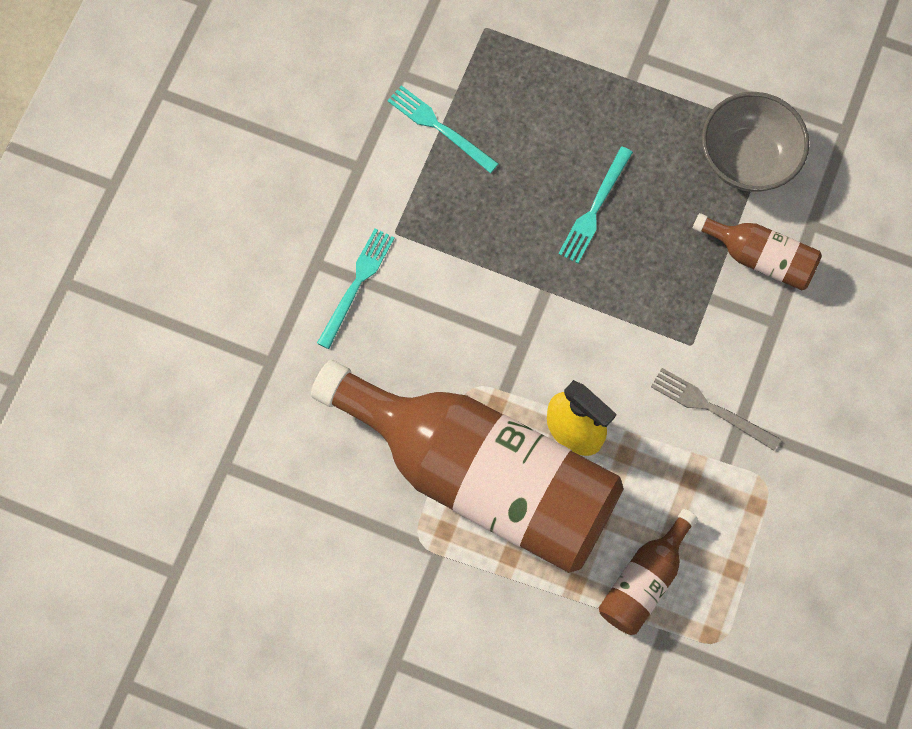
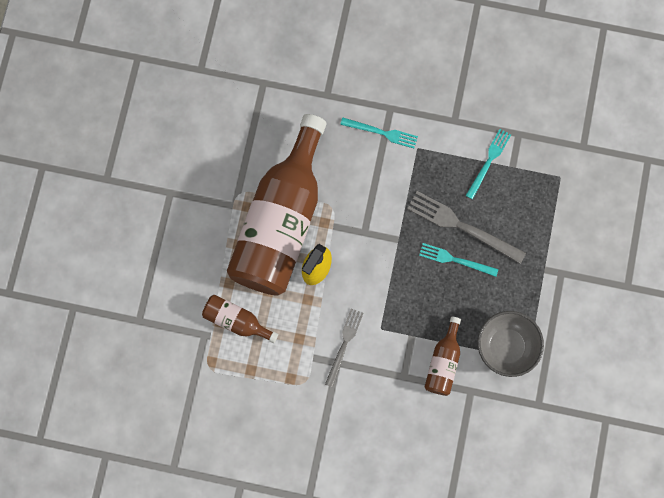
camera: 80 degrees right, 5 degrees up
none -> grey fork [407,191,526,264]

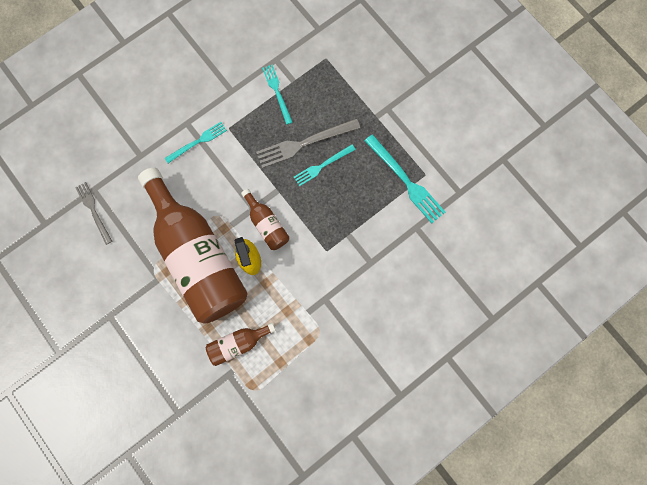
camera: 50 degrees left, 0 degrees up
grey fork [325,308,363,387] -> grey fork moved to [75,182,112,245]
brown bottle [425,317,461,396] -> brown bottle moved to [241,189,290,250]
grey bowl [478,311,544,377] -> turquoise fork [365,134,445,223]

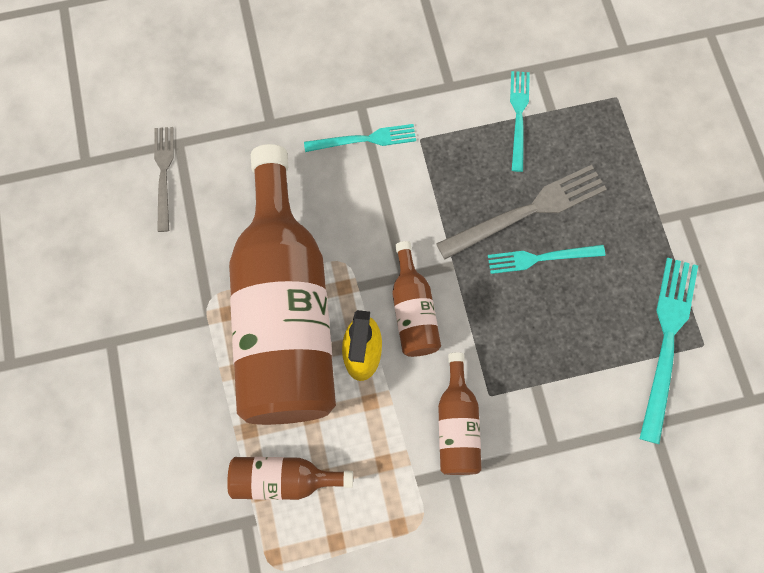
camera: 25 degrees right, 5 degrees down
grey fork [256,119,360,168] -> grey fork turned 150 degrees clockwise [436,165,607,259]
turquoise fork [365,134,445,223] -> turquoise fork turned 150 degrees counterclockwise [639,258,698,444]
none -> brown bottle [438,352,482,475]

